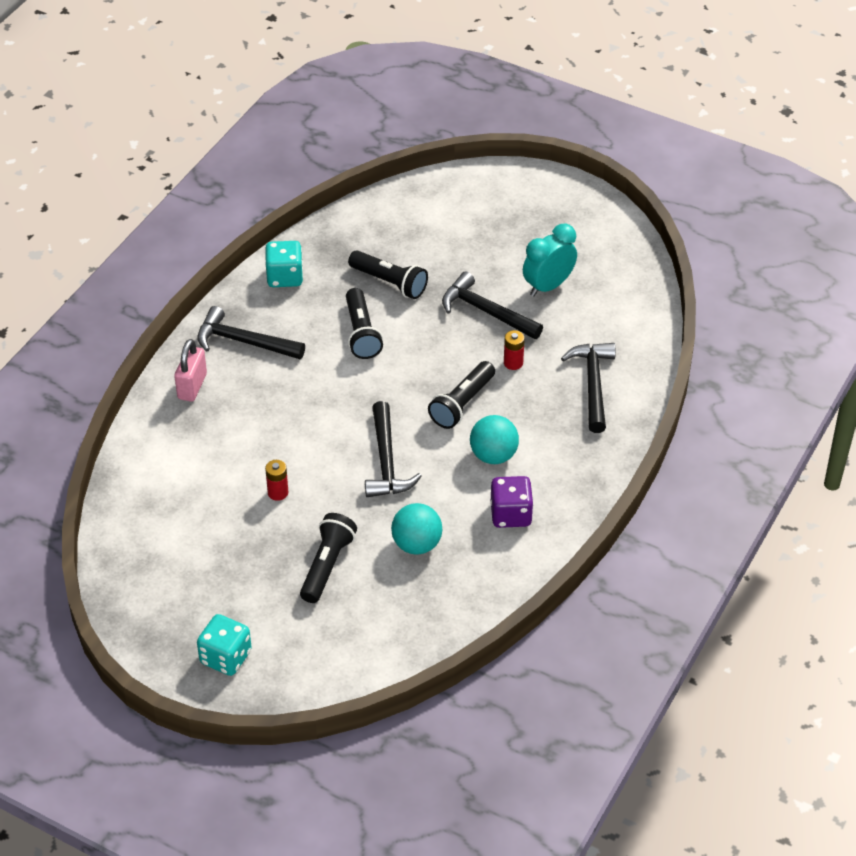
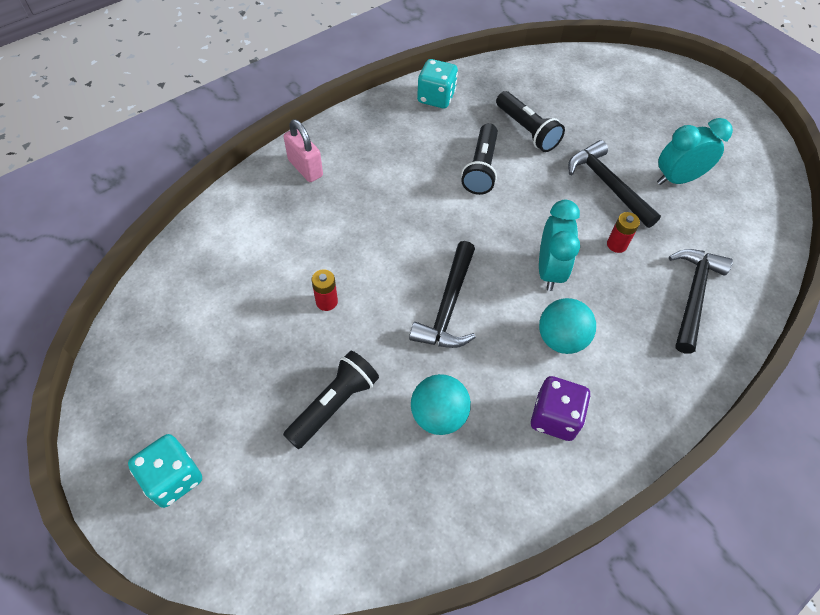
camera: 20 degrees right, 10 degrees up
pink padlock [174,339,207,402] -> pink padlock turned 75 degrees counterclockwise [283,119,323,182]
black hammer [197,306,305,359] -> none
black flashlight [428,361,495,429] -> turquoise clock [539,200,580,291]

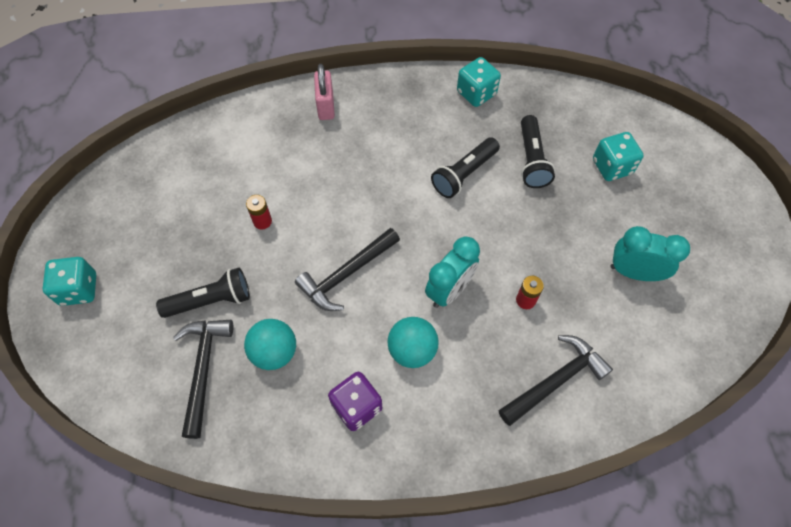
camera: 35 degrees right, 5 degrees up
black hammer [568,140,661,228] -> black hammer moved to [173,320,234,439]
none -> turquoise dice [593,132,644,181]

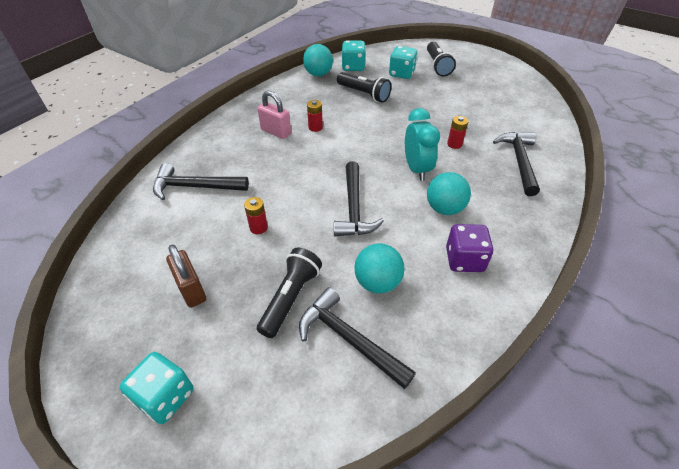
camera: 50 degrees left, 15 degrees down
pink padlock [314,64,335,120] -> pink padlock moved to [257,91,291,139]
black flashlight [431,137,500,198] -> black flashlight moved to [427,42,456,77]
turquoise dice [457,57,501,107] -> turquoise dice moved to [342,40,366,71]
turquoise clock [611,226,690,281] -> none
none -> black hammer [153,163,249,200]
none -> brown padlock [166,245,206,308]
none -> turquoise ball [303,44,333,76]
none -> red battery [307,100,323,132]

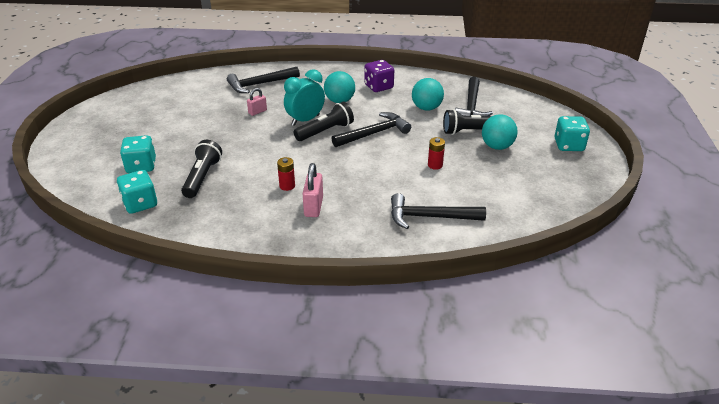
camera: 120 degrees left, 10 degrees down
black hammer [153,163,249,200] -> black hammer turned 120 degrees clockwise [391,193,486,229]
brown padlock [166,245,206,308] -> none
turquoise ball [303,44,333,76] -> turquoise ball moved to [482,114,518,150]
black flashlight [427,42,456,77] -> black flashlight moved to [294,101,354,141]
red battery [447,116,469,149] -> pink padlock [247,88,267,116]

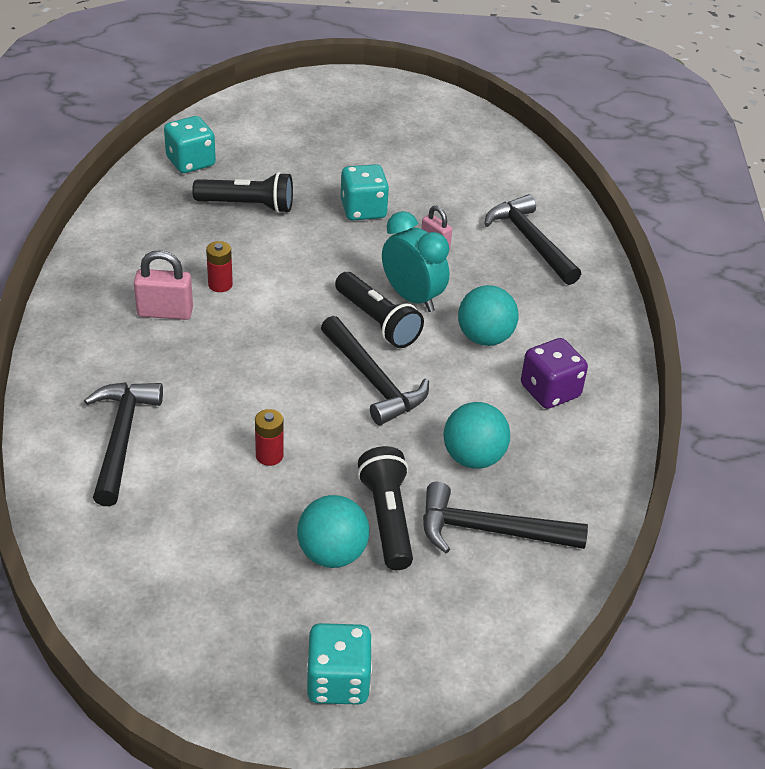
camera: 85 degrees right, 5 degrees up
turquoise dice [120,135,156,173] -> turquoise dice moved to [341,164,389,221]

